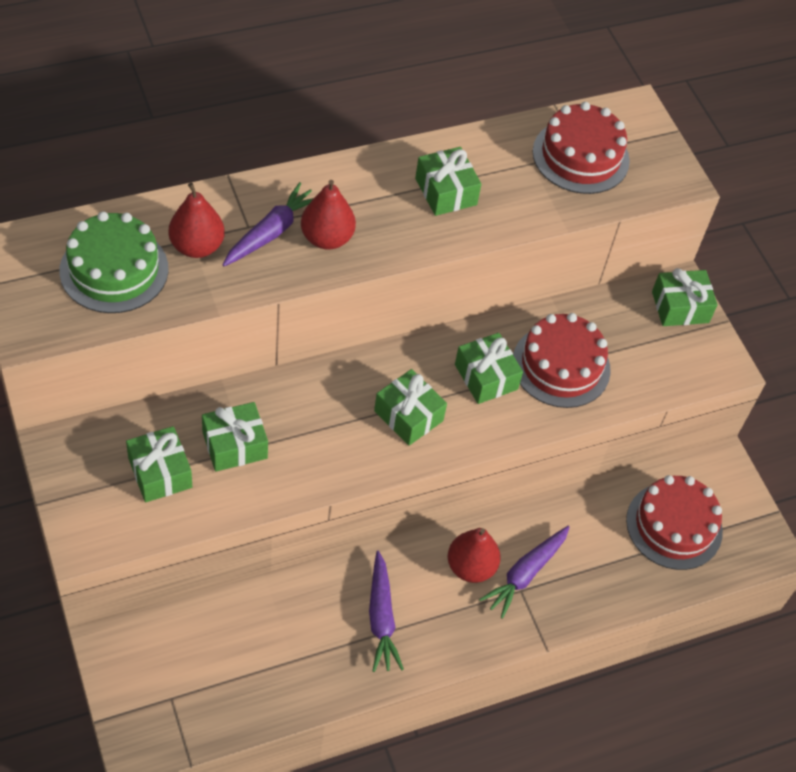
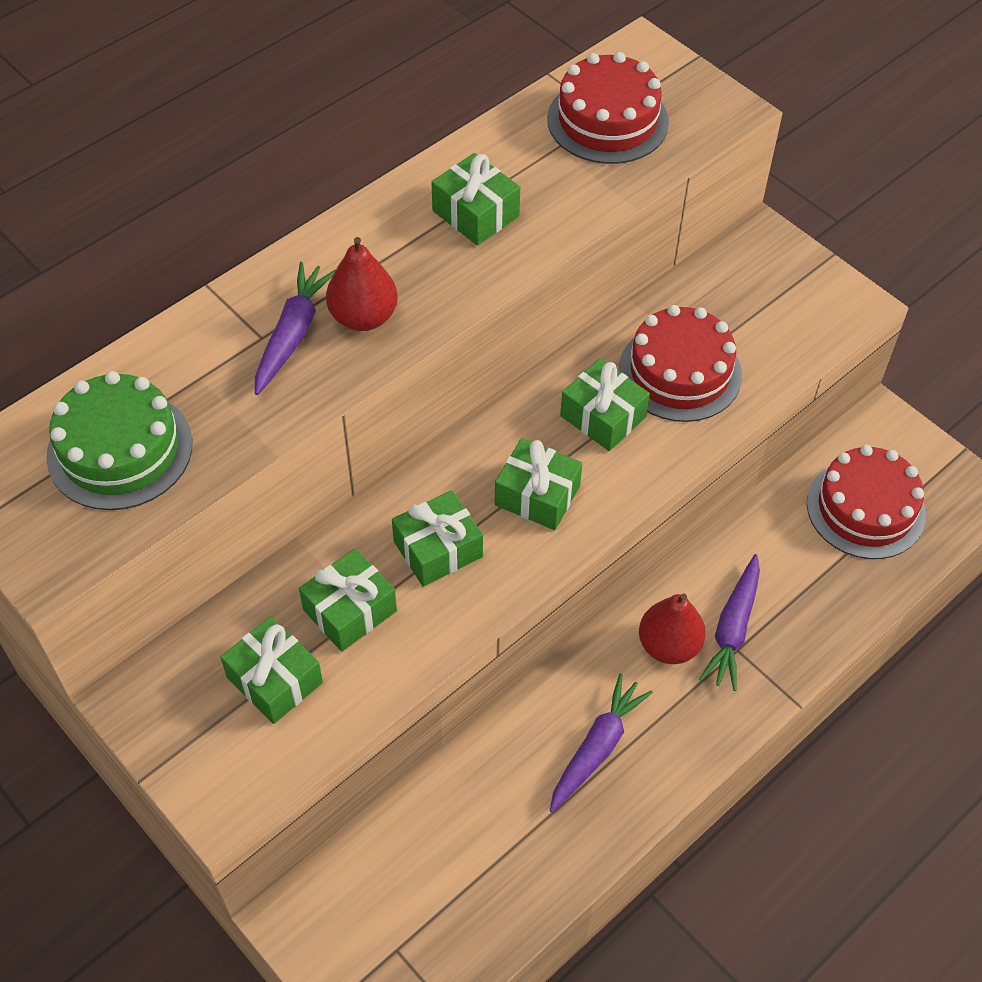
camera: 15 degrees left, 0 degrees up
red pear [169,183,225,258] -> none
purple carrot [369,551,404,672] -> purple carrot turned 120 degrees counterclockwise [550,673,653,812]
green gift [652,268,718,326] -> green gift moved to [392,490,483,587]

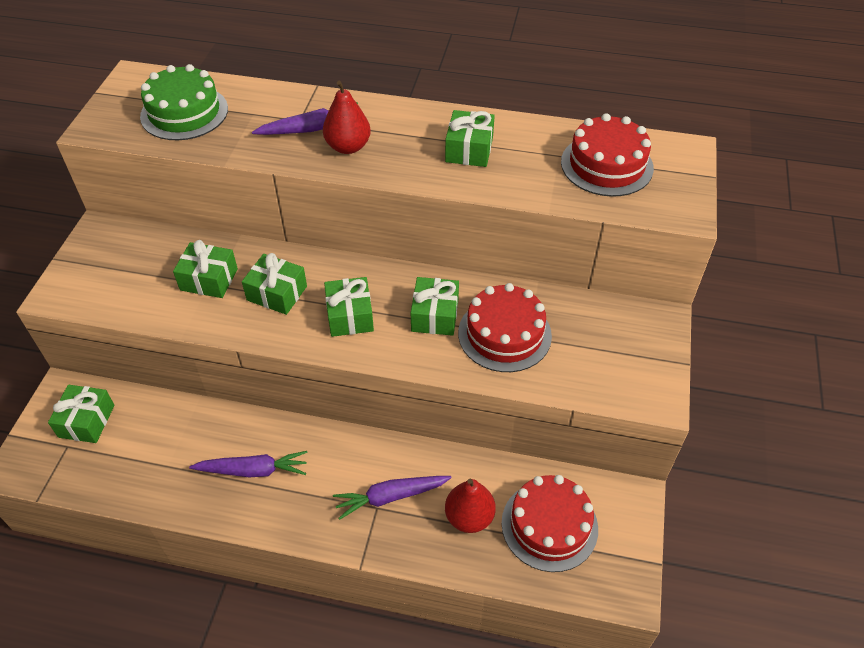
camera: 55 degrees right, 5 degrees down
green gift [220,616,323,724] -> green gift moved to [48,385,115,443]
red pear [639,594,706,664] -> red pear moved to [445,479,496,533]

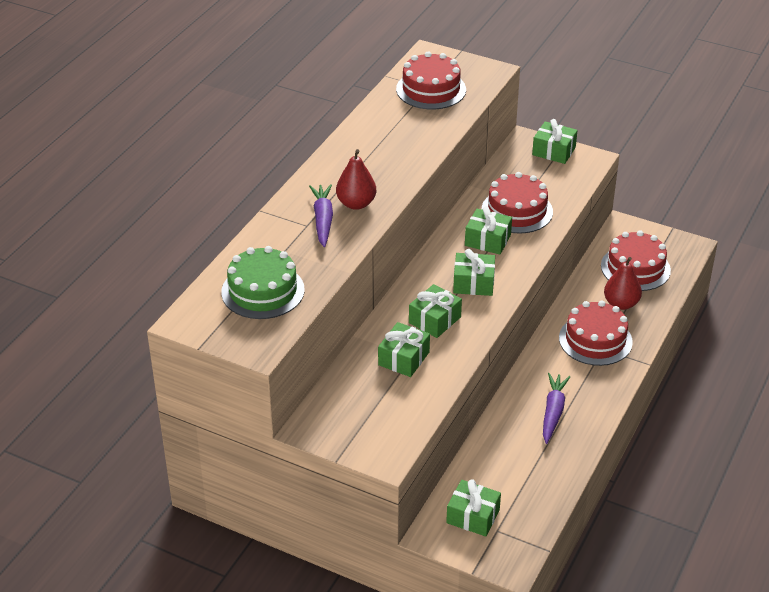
camera: 75 degrees left, 10 degrees down
purple carrot [333,476,452,520] -> red cake [559,300,633,366]
green gift [445,110,495,167] -> green gift moved to [532,119,578,164]

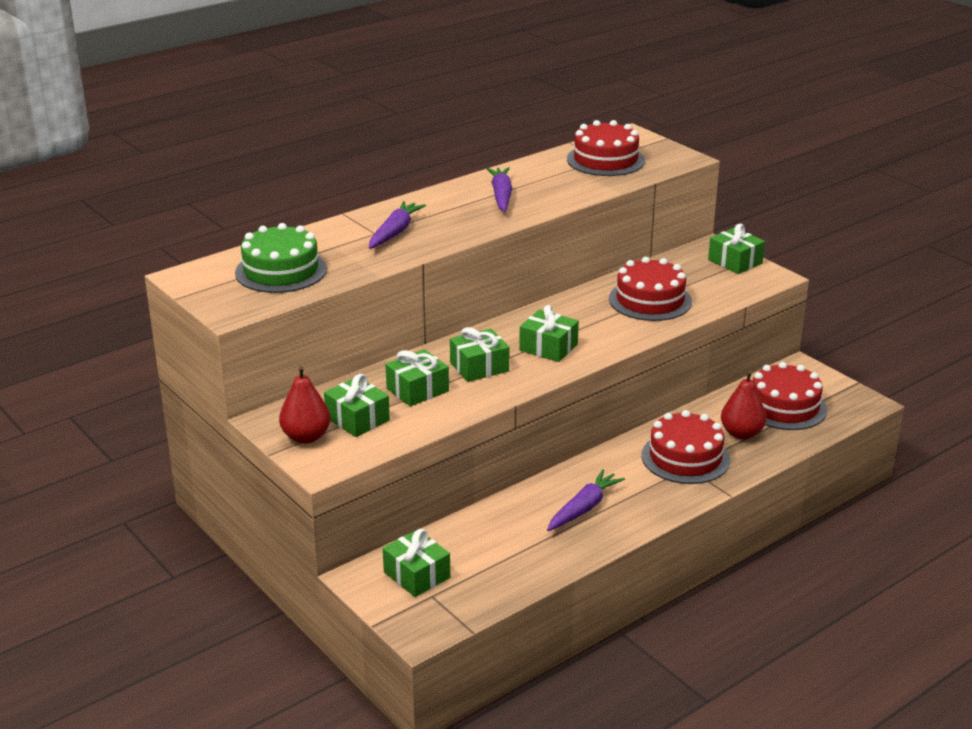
camera: 25 degrees right, 10 degrees down
red pear [336,149,376,210] -> red pear moved to [279,366,331,444]
green gift [465,206,512,254] -> green gift moved to [324,374,390,437]
none -> purple carrot [486,167,512,212]

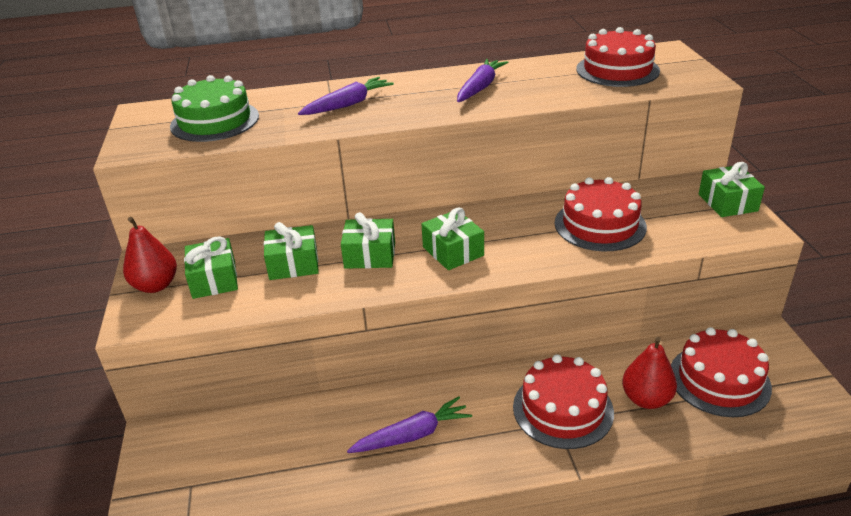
camera: 30 degrees right, 5 degrees up
green gift [383,529,450,597] -> none

